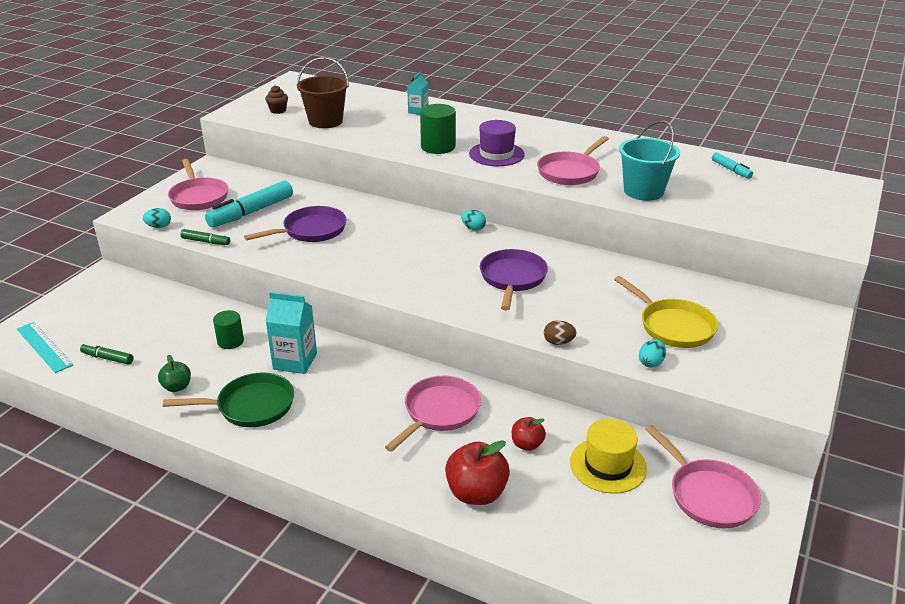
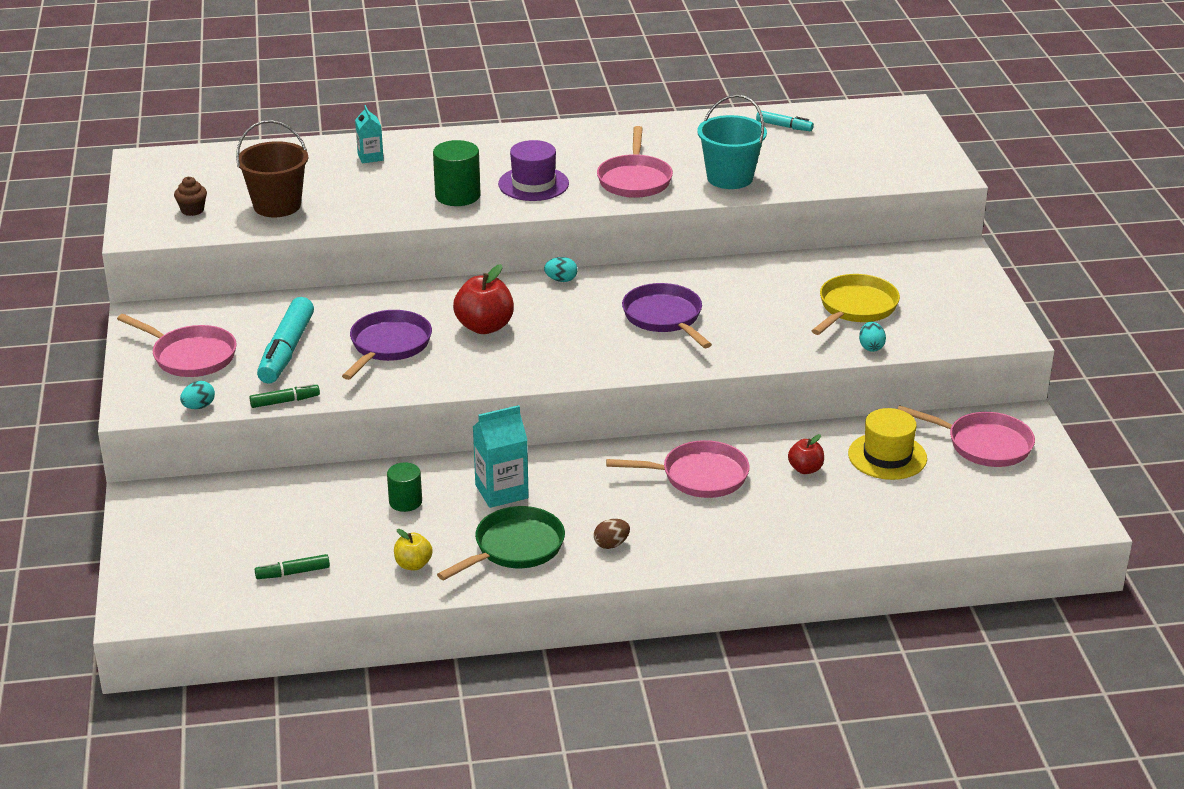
camera: 35 degrees left, 0 degrees up
turquoise ruler [17,322,73,373] -> none
green apple [158,355,191,392] -> yellow apple [394,529,433,571]
pink pan [385,376,481,452] -> pink pan turned 90 degrees clockwise [606,440,750,498]
red apple [445,440,510,505] -> red apple moved to [453,264,514,334]
brown egg [544,320,577,345] -> brown egg moved to [594,519,630,549]
yellow pan [614,276,718,348] -> yellow pan turned 75 degrees counterclockwise [812,274,900,335]

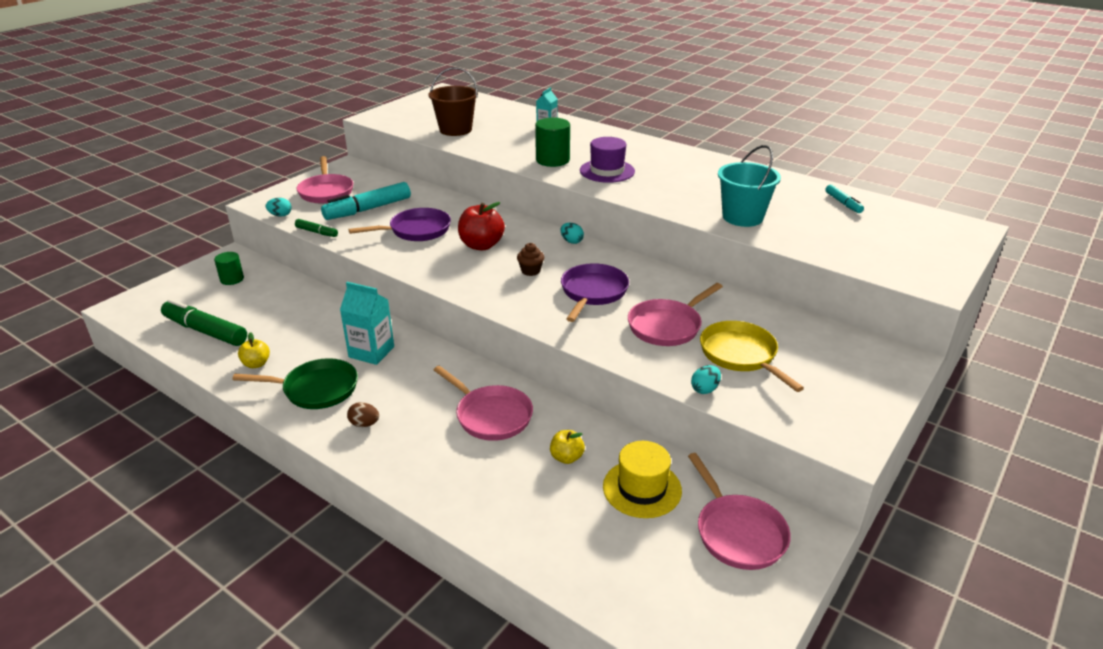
camera: 45 degrees right, 0 degrees up
brown cupcake [174,176,207,216] -> brown cupcake moved to [517,243,544,276]
green marker [255,554,330,579] -> green marker [161,299,247,346], size x1.95
green cylinder [387,462,422,512] -> green cylinder moved to [214,252,244,285]
pink pan [597,126,673,198] -> pink pan moved to [628,283,723,346]
red apple [788,434,824,474] -> yellow apple [550,430,585,464]
yellow pan [812,274,900,335] -> yellow pan turned 105 degrees counterclockwise [700,321,804,392]

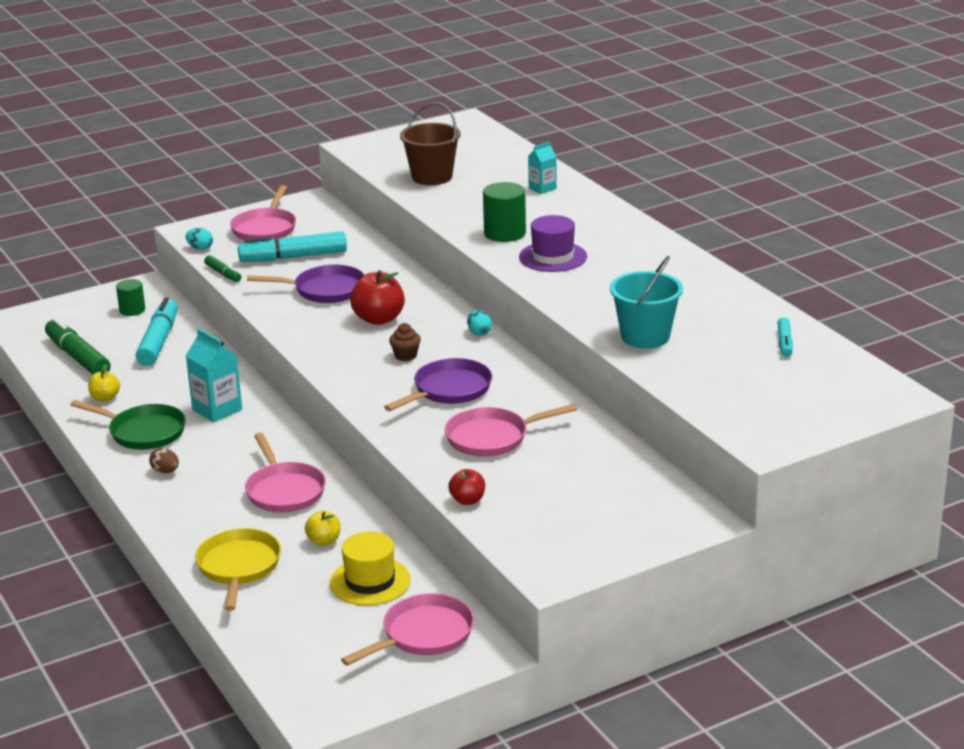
camera: 25 degrees right, 5 degrees down
pink pan [688,453,791,570] -> pink pan turned 135 degrees counterclockwise [341,593,474,666]
turquoise egg [691,365,721,394] -> red apple [448,469,485,505]
yellow pan [700,321,804,392] -> yellow pan moved to [195,528,281,611]
none -> turquoise marker [136,297,178,366]

